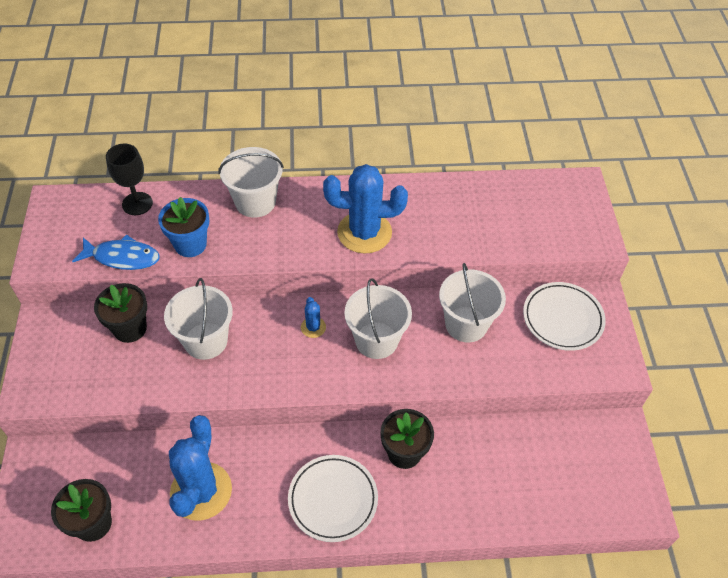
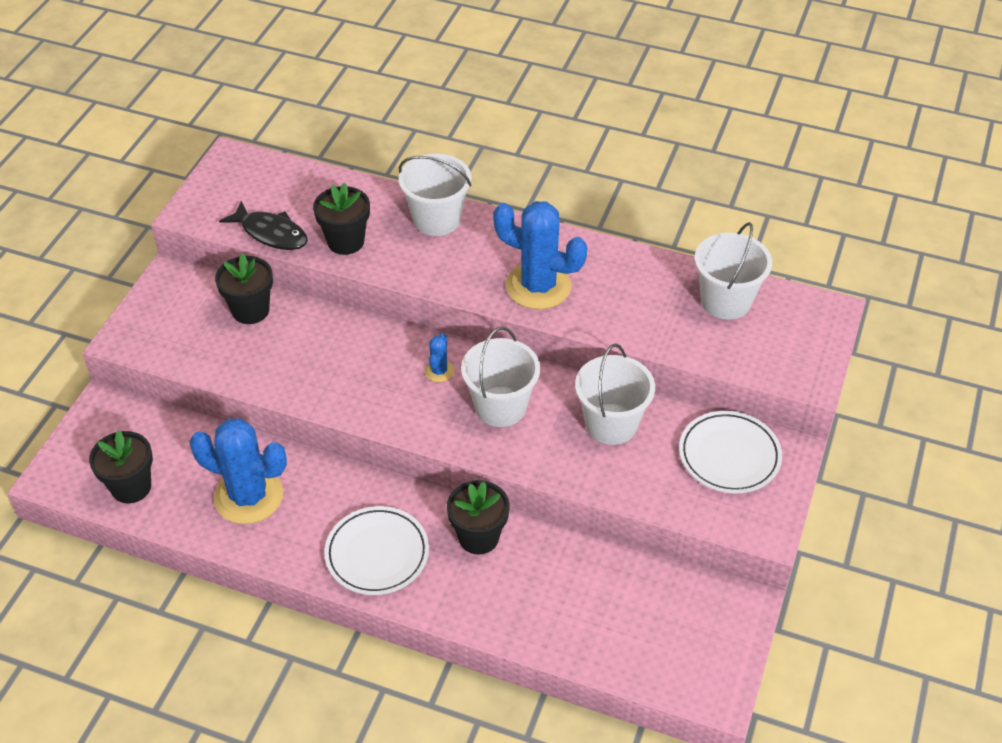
camera: 25 degrees right, 5 degrees down
blue fish [72,234,160,270] -> black fish [219,201,308,250]
black goblet [106,143,153,215] -> none
blue flower pot [158,197,209,257] -> black flower pot [313,183,370,255]
white bucket [164,278,233,360] -> white bucket moved to [695,222,772,320]
blue cactus [169,415,232,521] -> blue cactus turned 75 degrees clockwise [189,418,287,524]

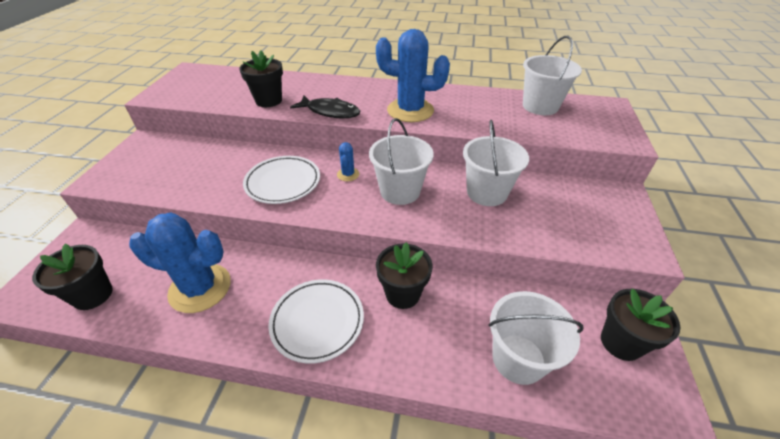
camera: 10 degrees left, 5 degrees down
black flower pot [215,253,273,324] -> black flower pot moved to [601,289,680,361]
black fish [219,201,308,250] -> black fish moved to [290,96,360,118]
white bucket [399,154,471,236] -> white bucket moved to [488,291,583,385]
white plate [679,411,782,493] -> white plate moved to [243,156,320,204]

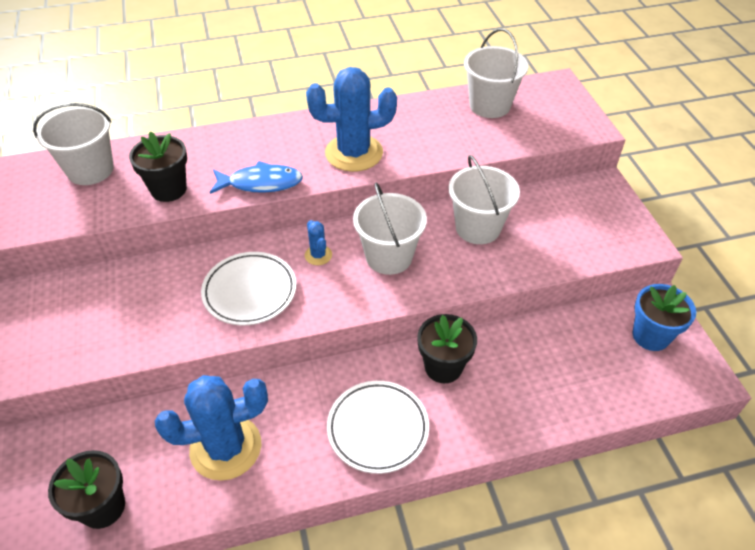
camera: 25 degrees left, 5 degrees up
black fish [290,96,360,118] -> blue fish [210,161,303,194]
white bucket [488,291,583,385] -> white bucket moved to [33,103,114,185]
black flower pot [601,289,680,361] -> blue flower pot [632,284,696,351]

